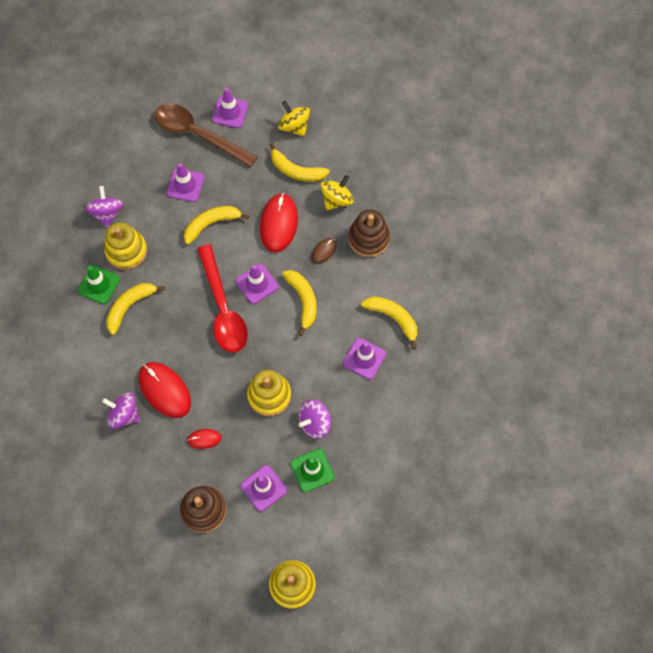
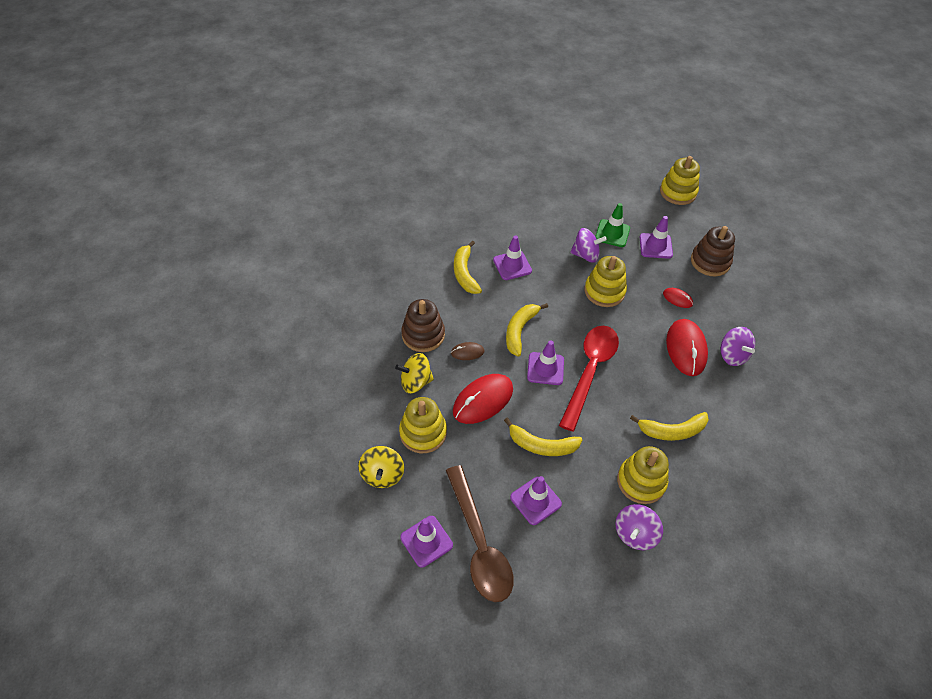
camera: 140 degrees left, 15 degrees down
green traffic cone [78,265,120,304] -> none
yellow banana [269,142,330,182] -> yellow stacking toy [399,397,447,453]

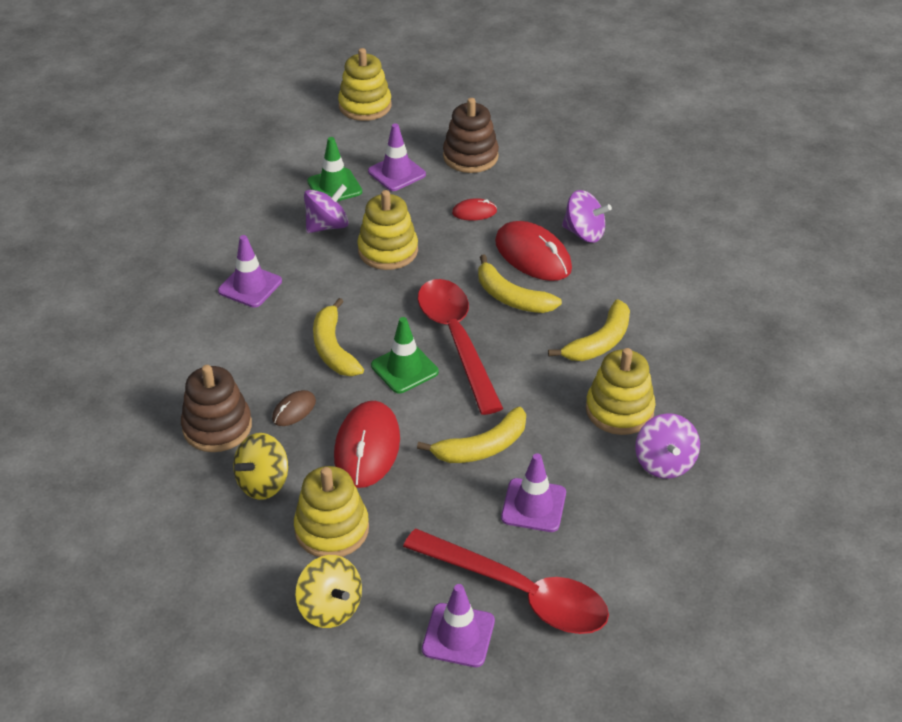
camera: 40 degrees left, 10 degrees down
brown spoon [446,465,514,602] -> red spoon [403,529,609,634]
yellow banana [454,241,482,294] -> yellow banana moved to [478,254,562,313]
purple traffic cone [527,340,564,385] -> green traffic cone [371,317,439,393]

